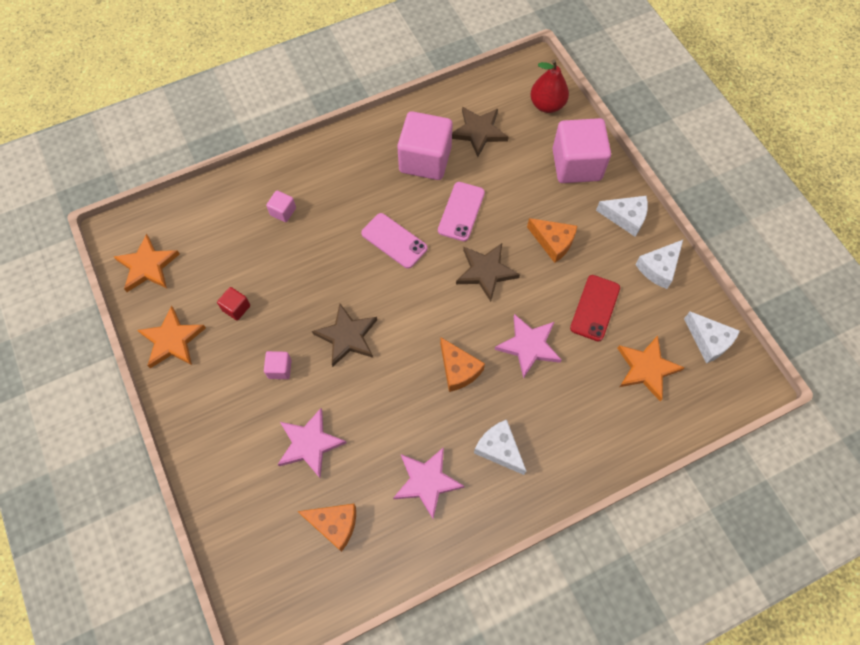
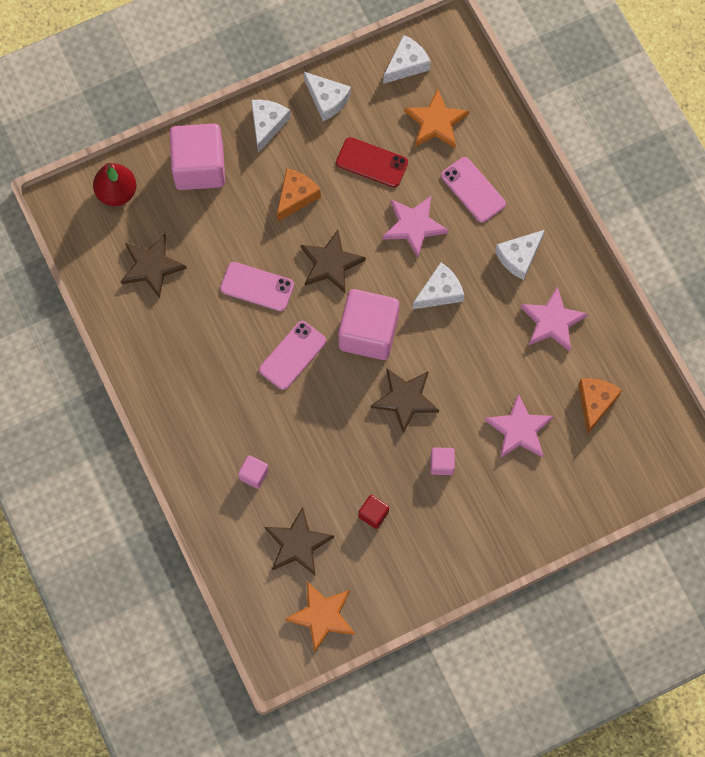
camera: 90 degrees left, 5 degrees up
orange star [137,306,206,368] -> none
pink cube [397,111,453,180] -> pink cube moved to [338,289,399,360]
orange cheese [440,338,485,392] -> white cheese [412,262,464,310]
none -> brown star [265,507,334,575]
none -> pink phone [441,157,506,223]

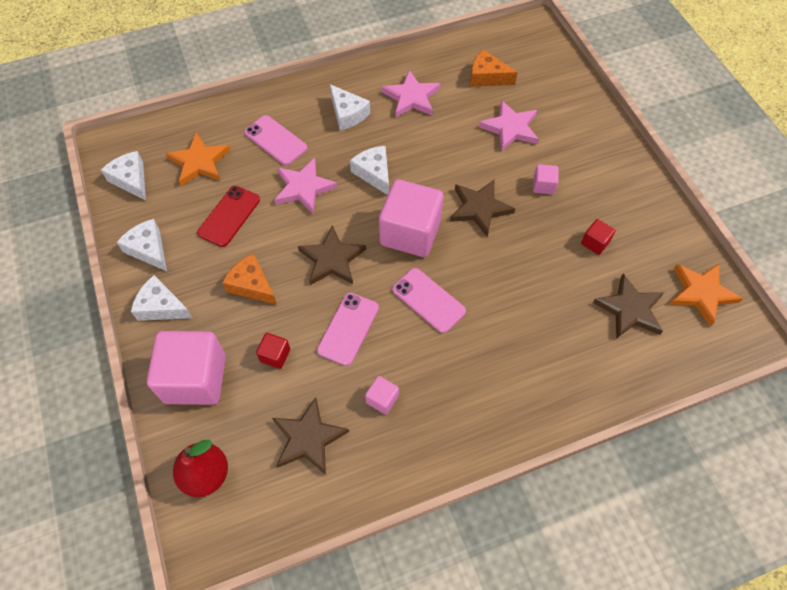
camera: 85 degrees left, 10 degrees down
pink cube [238,455,269,489] -> pink cube moved to [365,376,399,415]
white cheese [304,72,351,121] -> white cheese turned 90 degrees counterclockwise [117,219,167,271]
pink phone [441,157,506,223] -> pink phone turned 75 degrees clockwise [244,115,307,165]
none -> red cube [256,333,290,369]

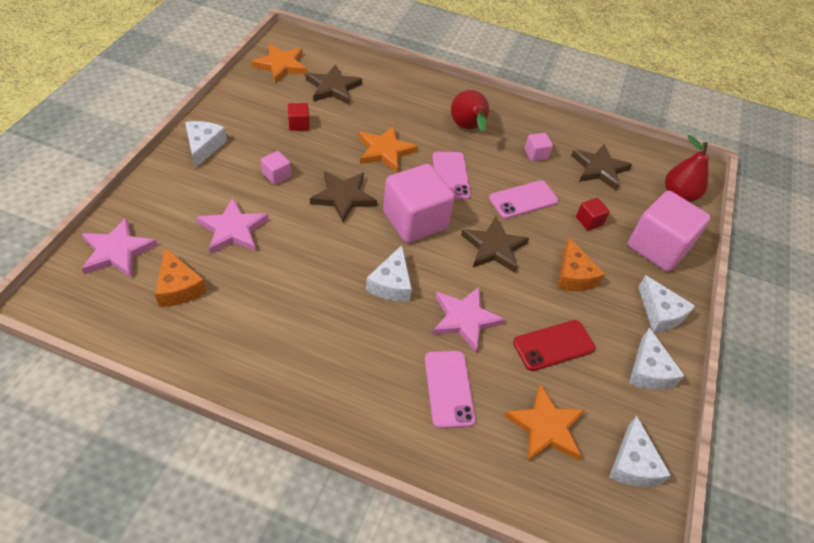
camera: 145 degrees left, 10 degrees down
white cheese [330,84,370,130] -> white cheese moved to [185,121,227,168]
pink star [382,70,440,118] -> pink star moved to [82,217,158,278]
none -> orange star [359,126,418,173]
none -> red pear [451,90,489,132]

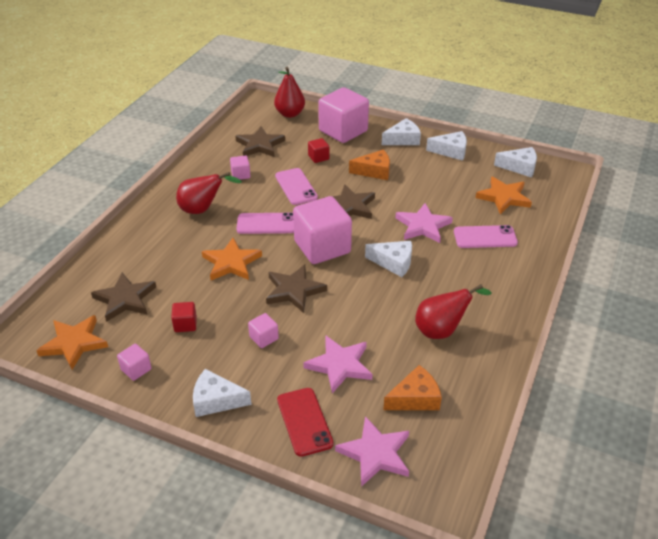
camera: 80 degrees left, 10 degrees down
red phone [513,320,596,371] -> red phone moved to [277,388,334,457]
none -> pink cube [117,344,152,381]
none -> red pear [415,284,491,339]

